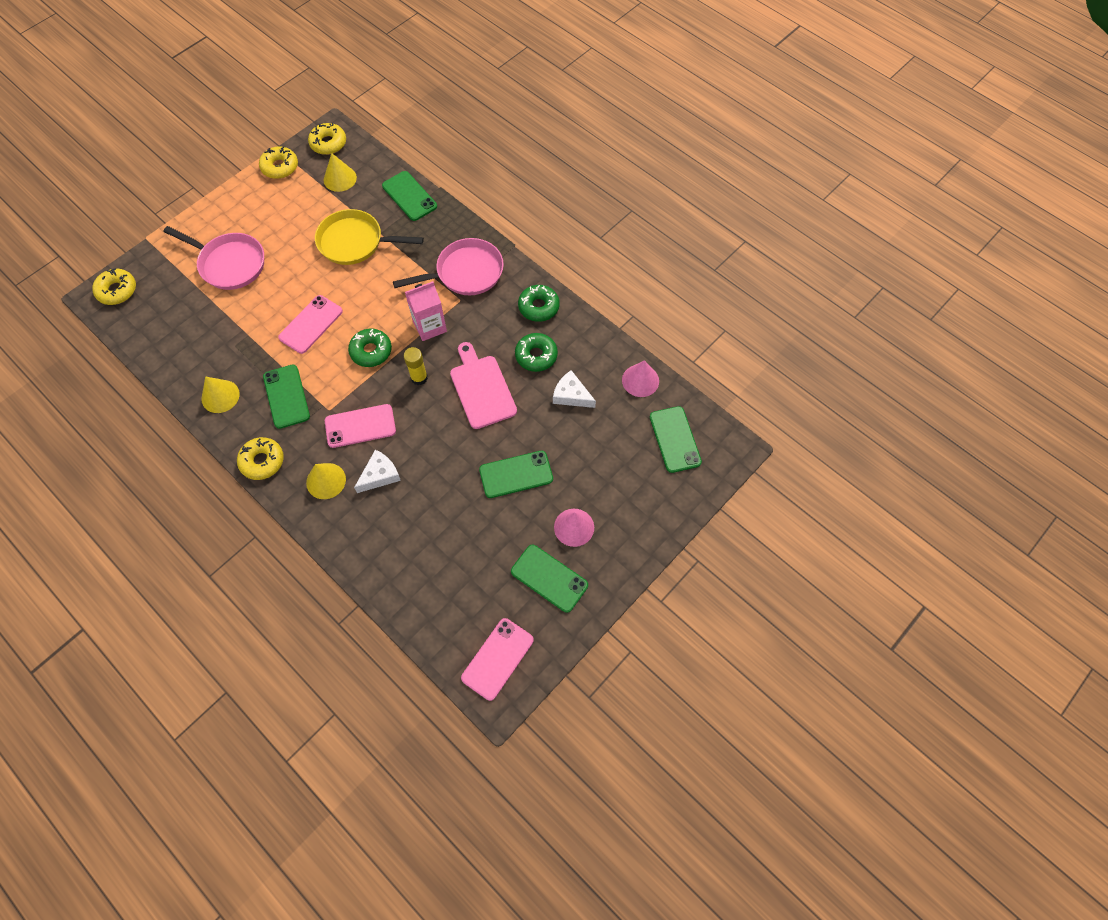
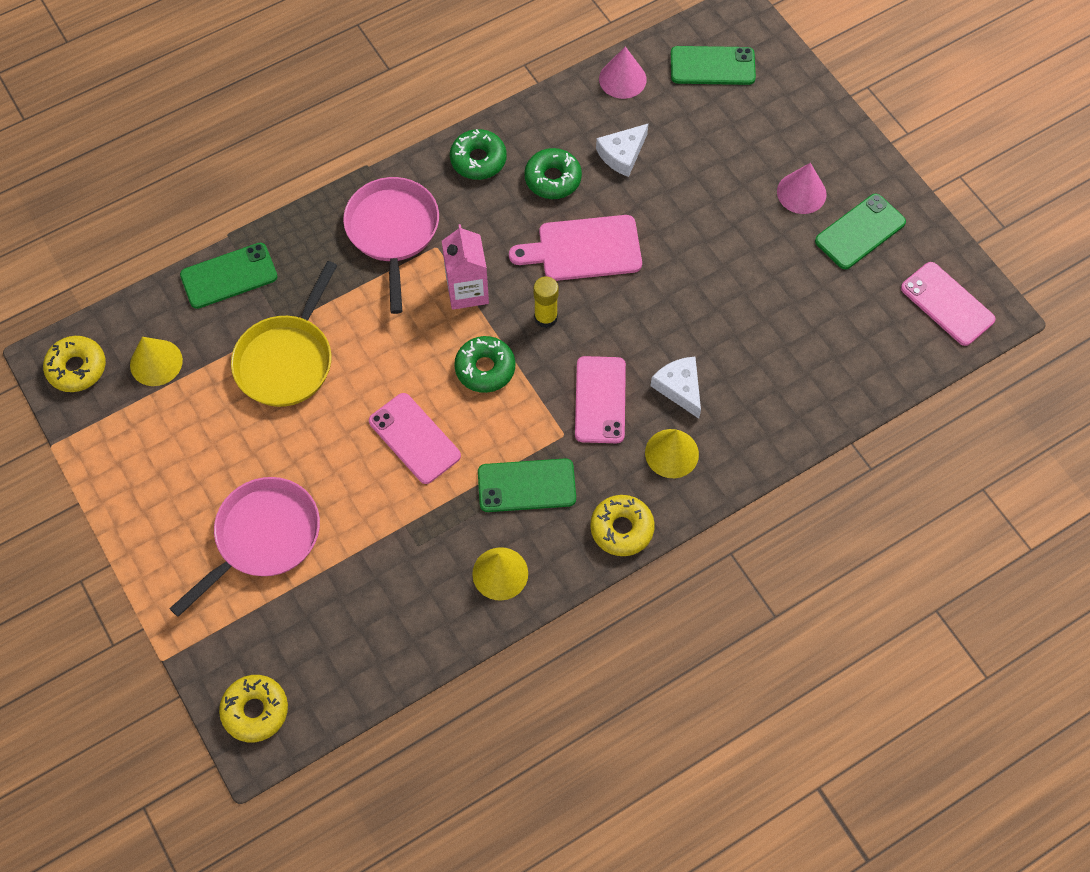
camera: 75 degrees left, 0 degrees up
yellow donut [259,146,298,179] -> none
green phone [479,451,553,498] -> none

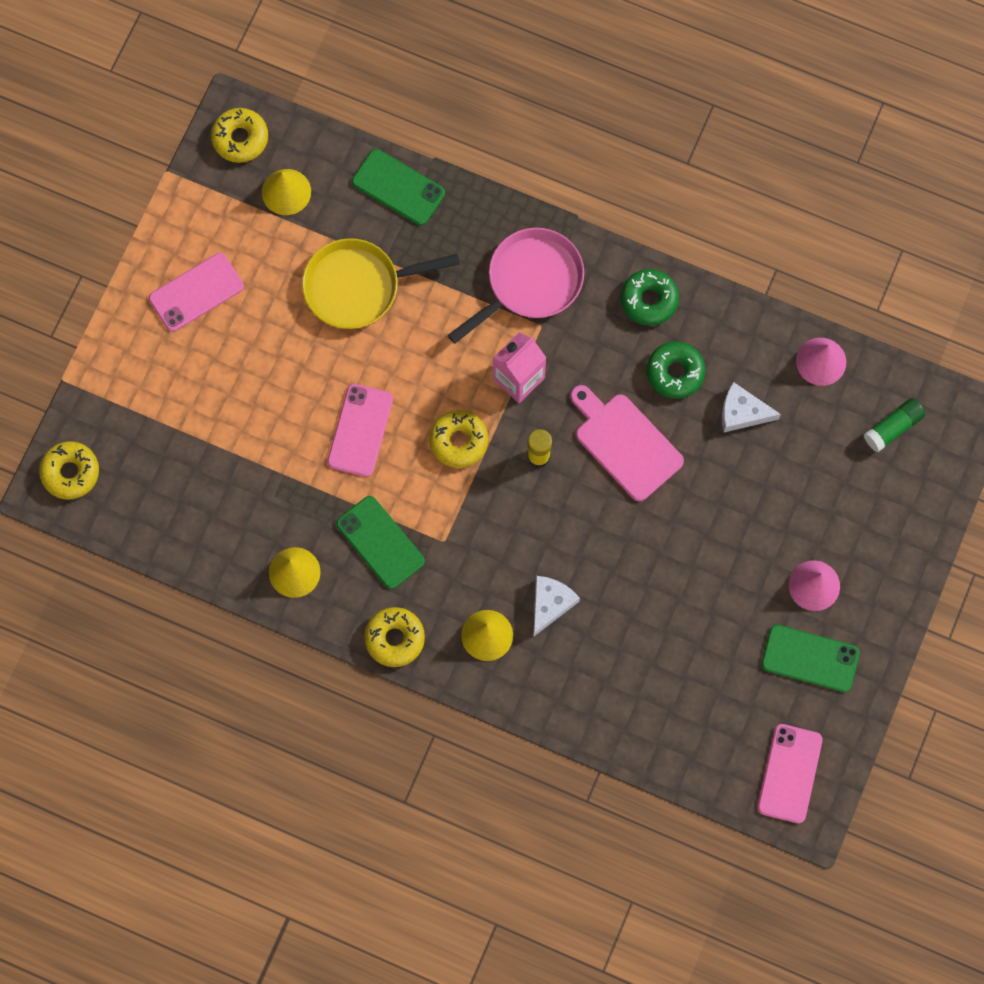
camera: 55 degrees right, 10 degrees up
pink pan [169,477,320,617] -> none
green donut [454,336,515,393] -> yellow donut [429,410,488,468]
pink phone [575,356,626,443] -> pink phone moved to [149,253,244,332]
green phone [671,46,756,85] -> green glue stick [864,398,925,452]

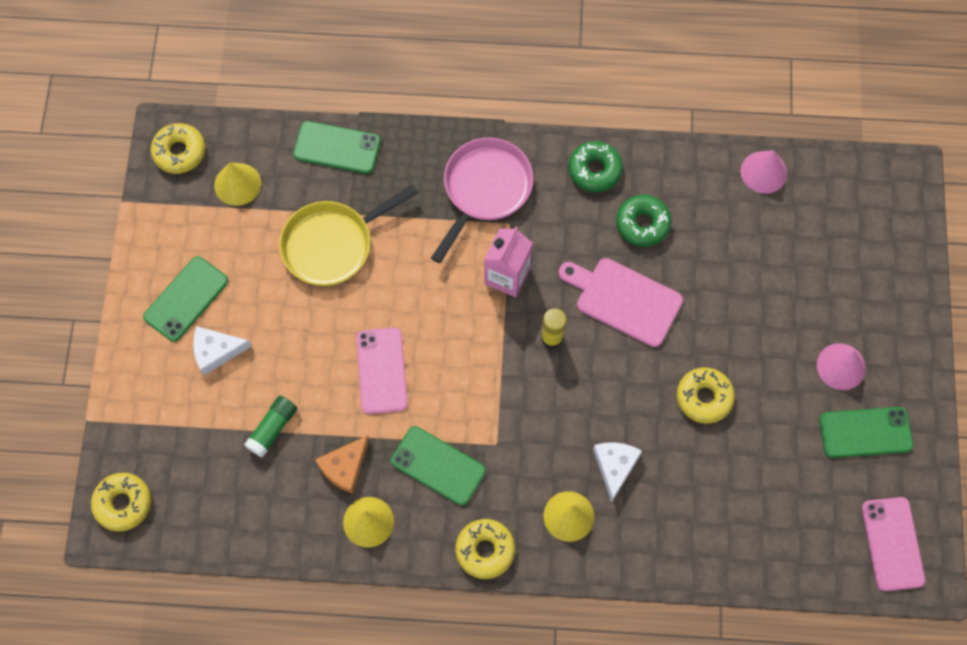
camera: 20 degrees left, 5 degrees down
pink phone [149,253,244,332] -> green phone [143,256,228,342]
yellow donut [429,410,488,468] -> yellow donut moved to [677,367,735,424]
white cheese [722,382,781,433] -> white cheese moved to [193,326,252,375]
green glue stick [864,398,925,452] -> green glue stick moved to [244,396,297,458]
none -> orange cheese [315,435,369,493]

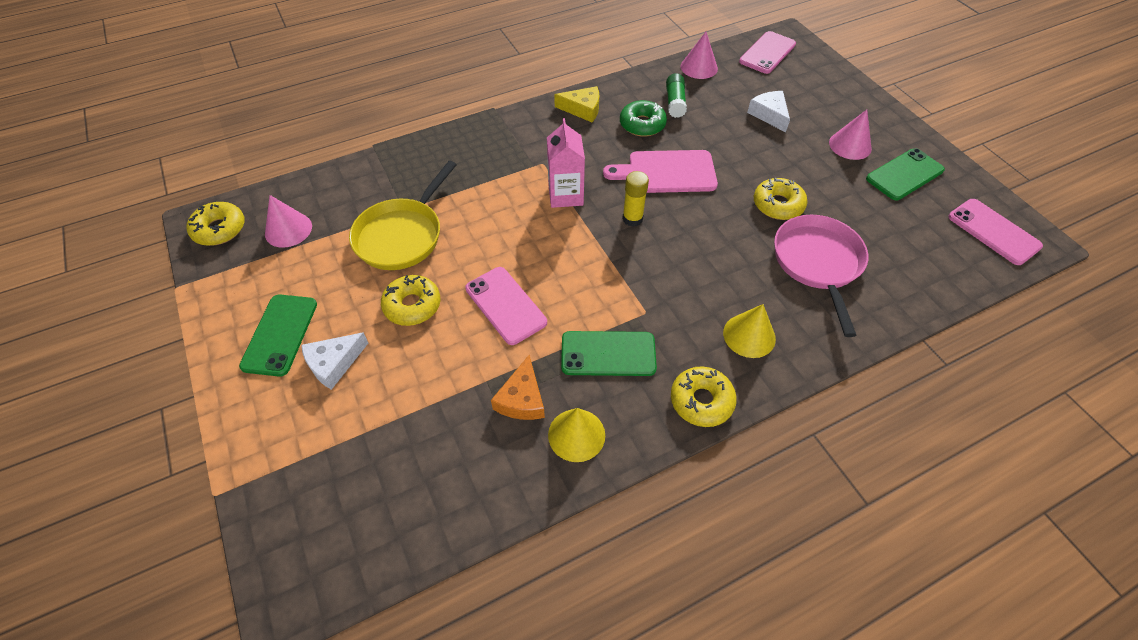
camera: 30 degrees left, 15 degrees down
yellow donut [91,472,151,532] -> yellow donut moved to [381,275,441,326]
yellow cone [214,163,261,206] -> pink cone [265,195,312,248]
green glue stick [244,396,297,458] -> green glue stick moved to [666,73,687,118]
green phone [293,121,381,174] -> none
pink pan [431,138,534,263] -> pink pan moved to [774,215,868,337]
green donut [568,141,623,192] -> yellow cheese [554,86,599,122]
white cheese [593,442,642,503] -> white cheese moved to [747,91,790,132]
none -> pink phone [739,31,796,74]

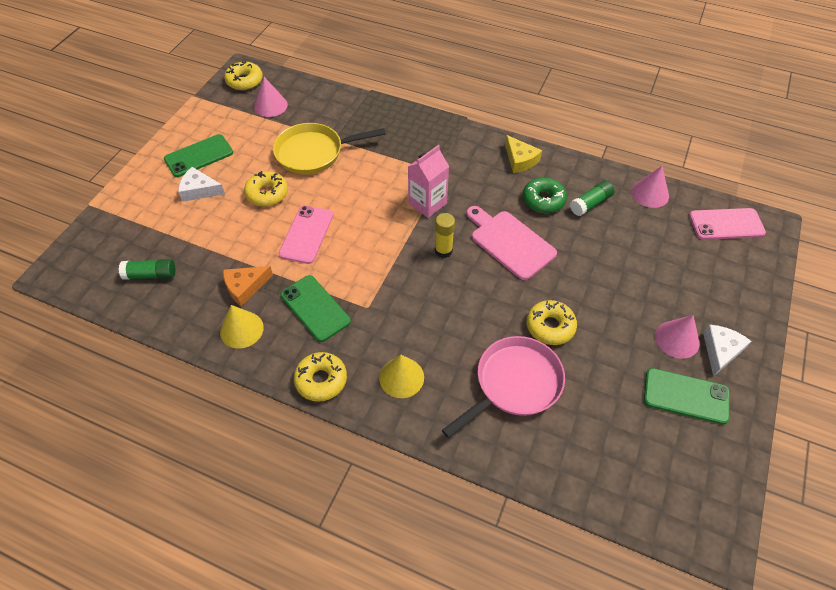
camera: 50 degrees right, 0 degrees up
white cheese [747,91,790,132] -> white cheese moved to [703,325,751,377]
pink phone [948,199,1043,265] -> none
none -> green glue stick [119,259,175,280]

